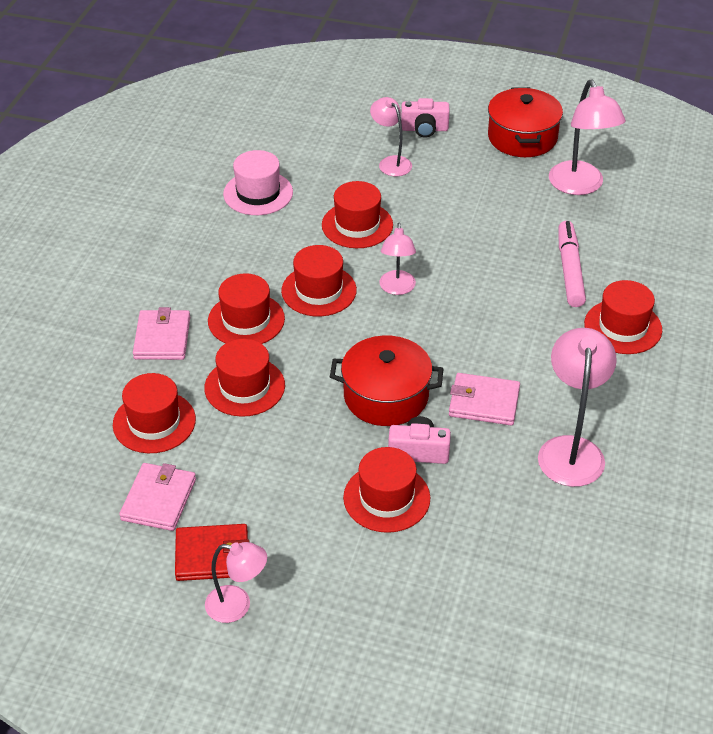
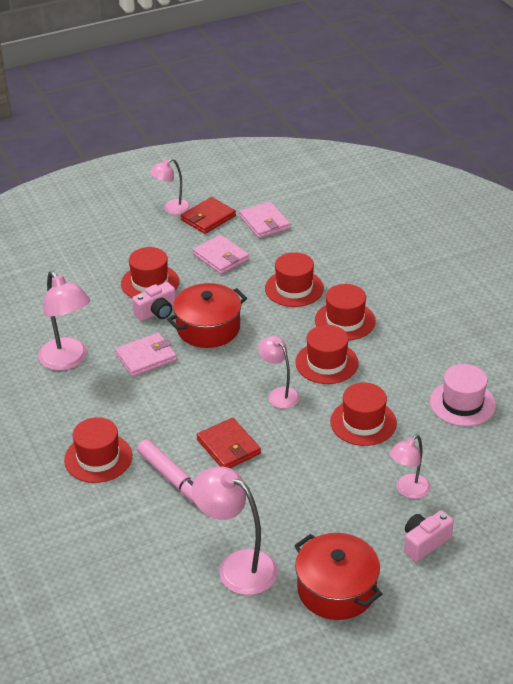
camera: 140 degrees right, 5 degrees down
red hat [113,373,196,453] -> none
pink wallet [133,307,190,360] -> pink wallet moved to [193,235,249,274]
pink lamp [370,97,412,176] -> pink lamp turned 120 degrees clockwise [389,435,430,499]
none -> red wallet [197,418,261,468]

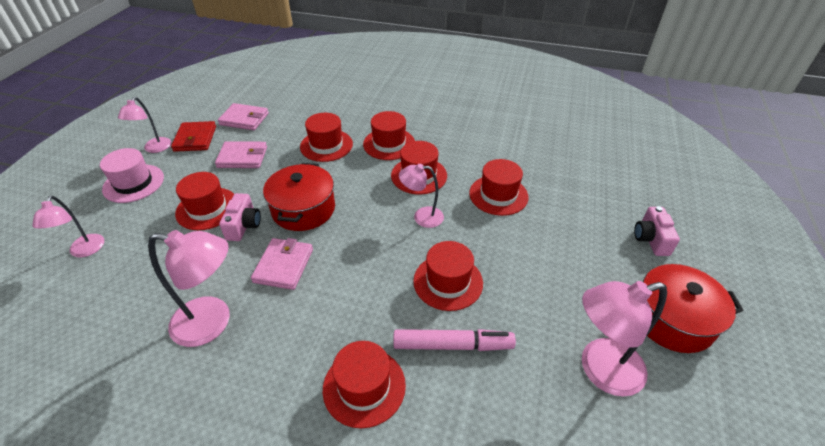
camera: 50 degrees left, 5 degrees up
red wallet [197,418,261,468] -> red hat [413,241,483,311]
pink lamp [389,435,430,499] -> pink lamp moved to [32,196,104,257]
pink hat [430,364,496,426] -> pink hat moved to [100,148,164,203]

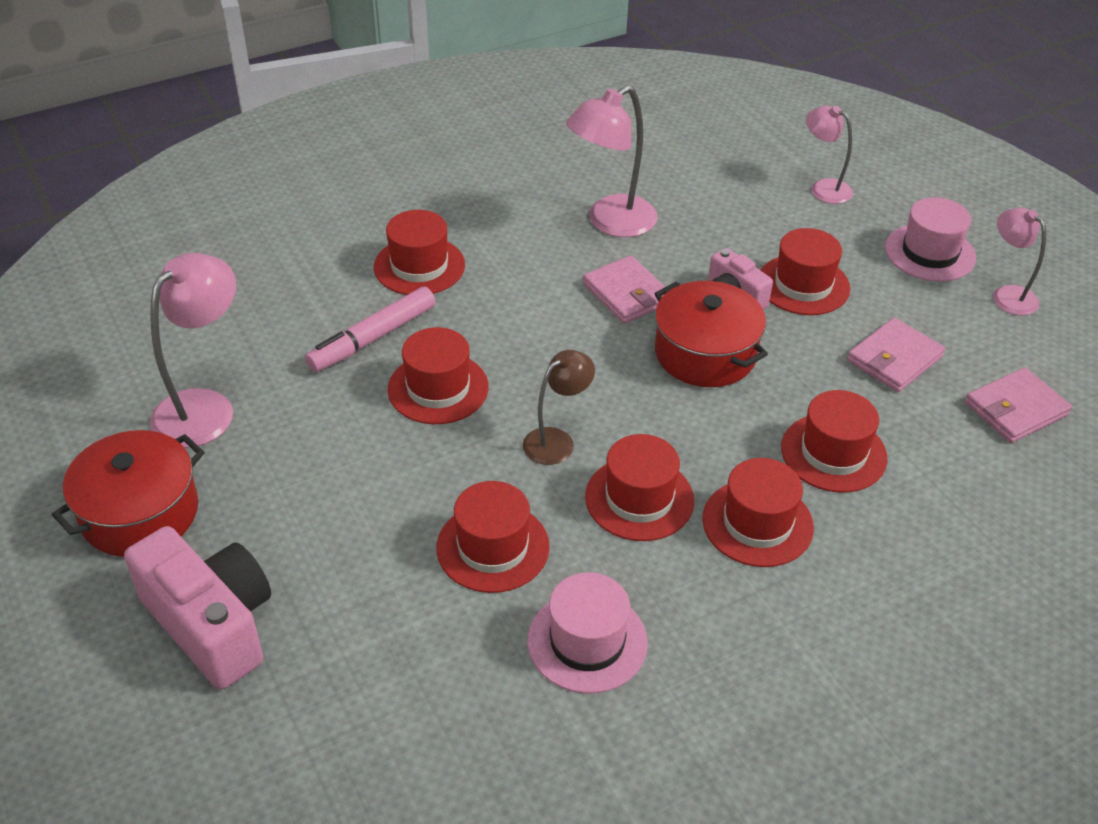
camera: 135 degrees right, 0 degrees up
red wallet [171,121,216,152] -> none
pink lamp [399,164,444,228] -> brown lamp [523,350,595,465]
pink camera [634,206,680,256] -> pink camera [124,526,271,690], size x1.79
none -> pink hat [527,572,648,694]

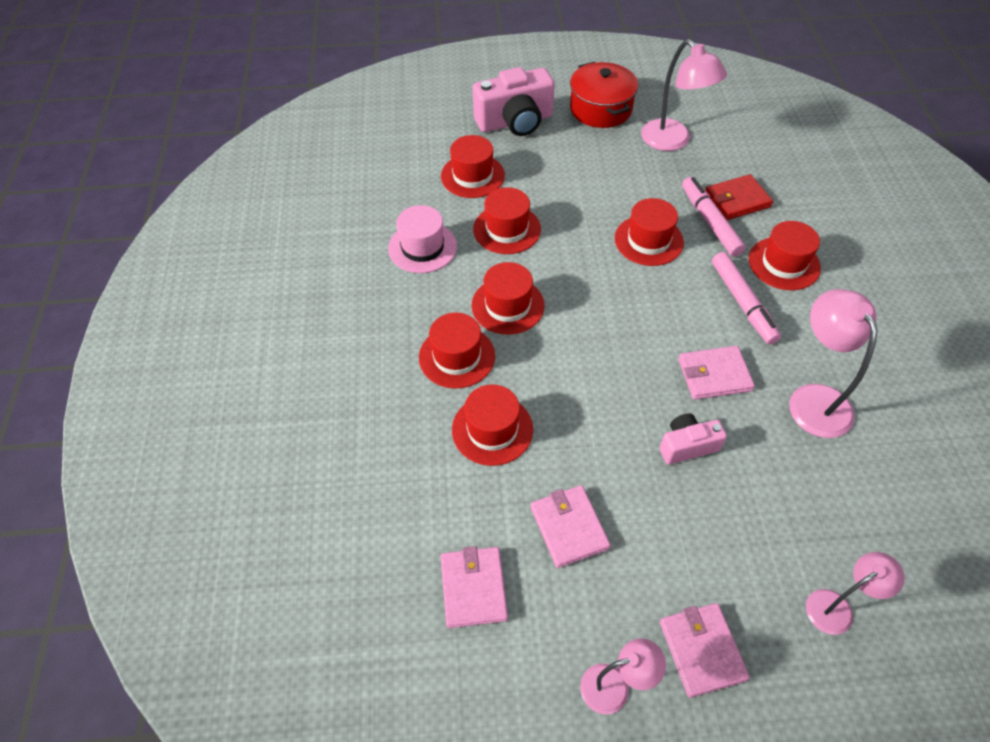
camera: 115 degrees right, 10 degrees up
brown lamp [523,350,595,465] -> none
red pot [654,281,768,387] -> none
red hat [760,228,850,315] -> red hat moved to [441,135,505,198]
pink hat [885,197,976,282] -> pink wallet [660,603,750,698]
none -> red wallet [706,174,773,220]
none -> pink marker [712,252,781,344]

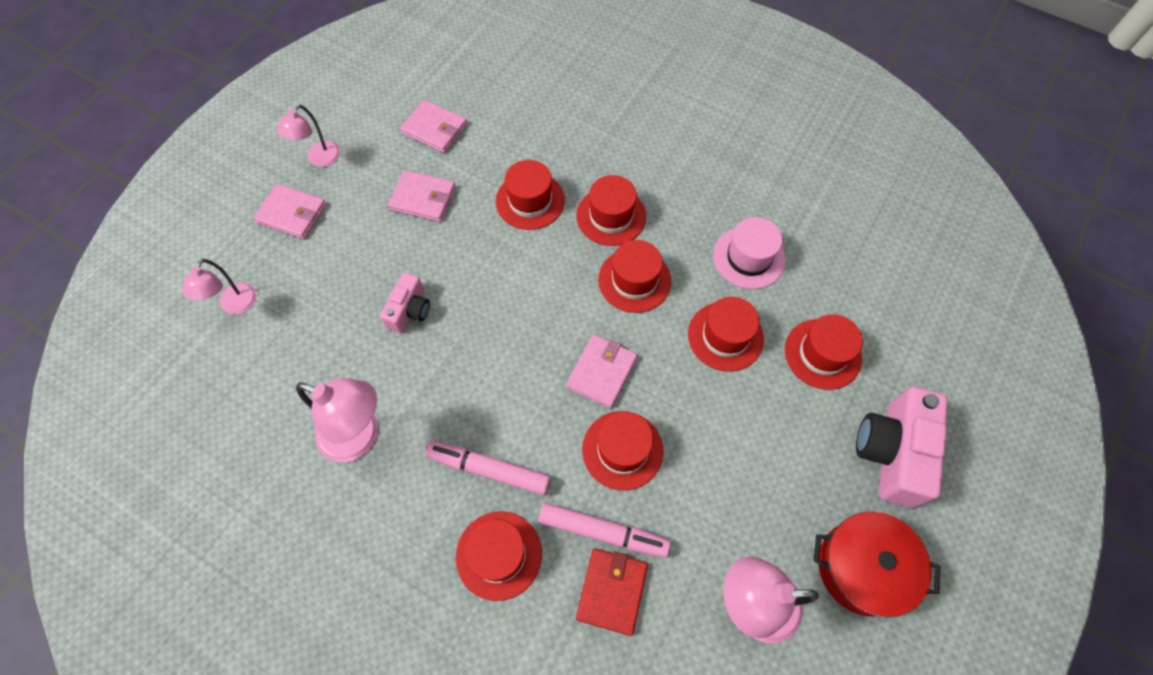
camera: 125 degrees right, 10 degrees up
pink wallet [678,346,755,400] -> pink wallet moved to [566,335,637,408]

